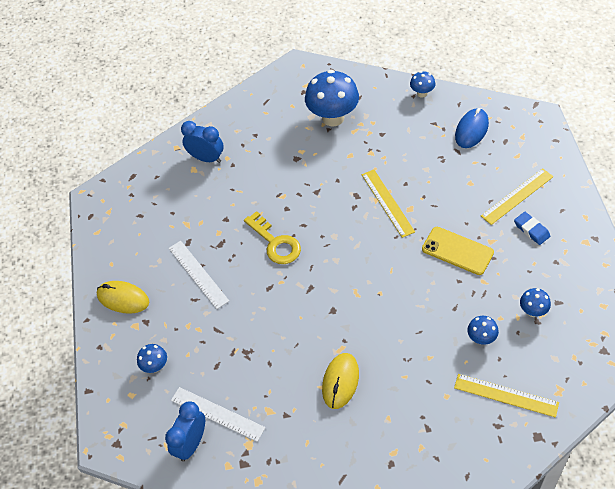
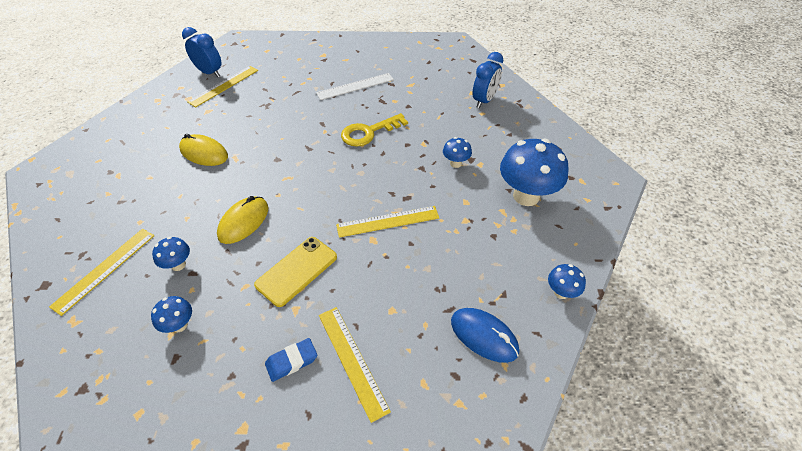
camera: 95 degrees right, 5 degrees down
yellow mouse [97,281,149,314] -> yellow mouse moved to [217,196,268,244]
blue mushroom [137,344,167,373] -> blue mushroom moved to [443,137,472,168]
white ruler [171,387,265,442] -> yellow ruler [187,66,258,107]

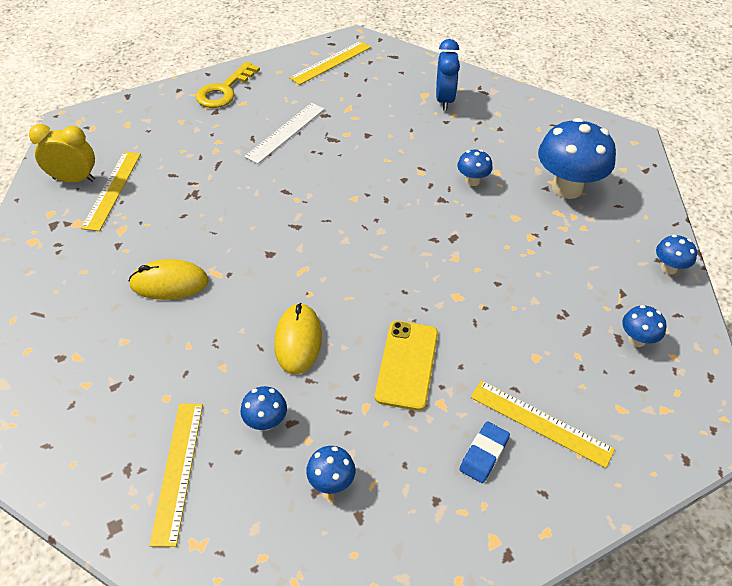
camera: 30 degrees left, 0 degrees up
blue clock [182,27,221,77] -> yellow clock [29,124,95,183]
yellow ruler [336,206,439,238] -> yellow ruler moved to [289,41,371,85]
yellow key [341,113,408,147] -> yellow key moved to [196,62,260,108]
blue mouse [451,308,519,363] -> blue mushroom [622,305,666,347]

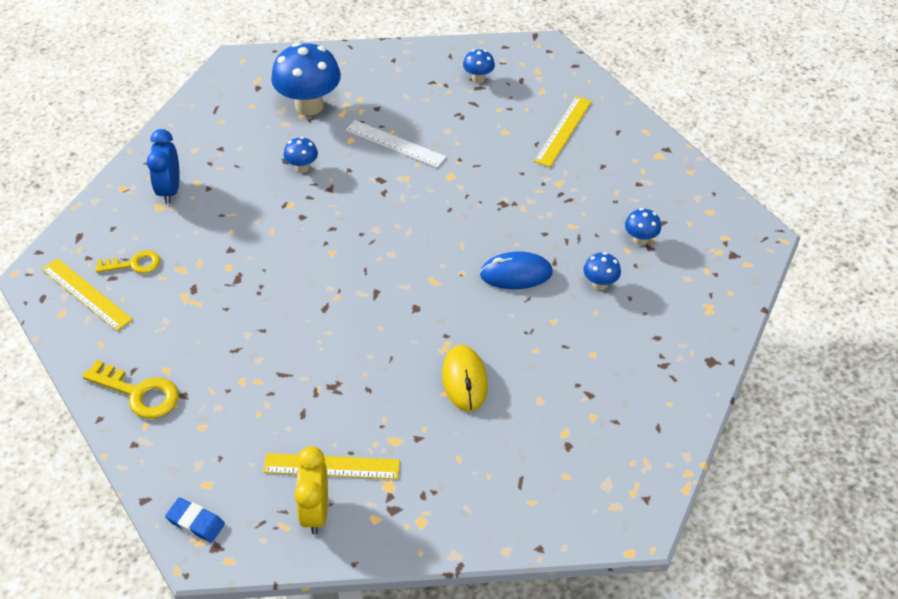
camera: 95 degrees left, 0 degrees up
yellow ruler [149,403,203,547] -> none
white ruler [244,103,325,164] -> white ruler moved to [345,120,446,168]
yellow mouse [274,303,322,375] -> blue mouse [480,252,553,289]
yellow phone [375,321,438,411] -> none
blue clock [436,39,460,111] -> blue clock turned 90 degrees counterclockwise [147,129,180,204]
blue eraser [459,421,510,483] -> blue eraser moved to [165,498,225,543]
blue mushroom [656,235,697,275] -> none
none -> yellow key [96,250,160,273]

